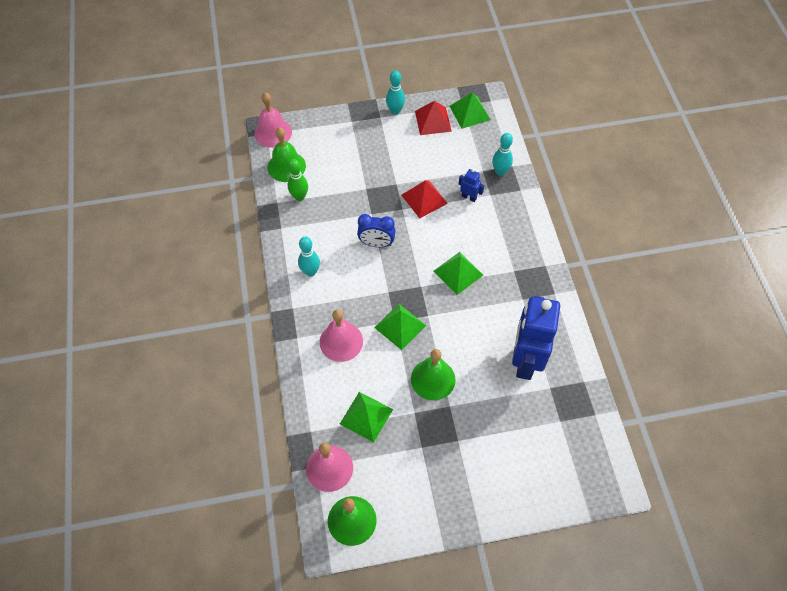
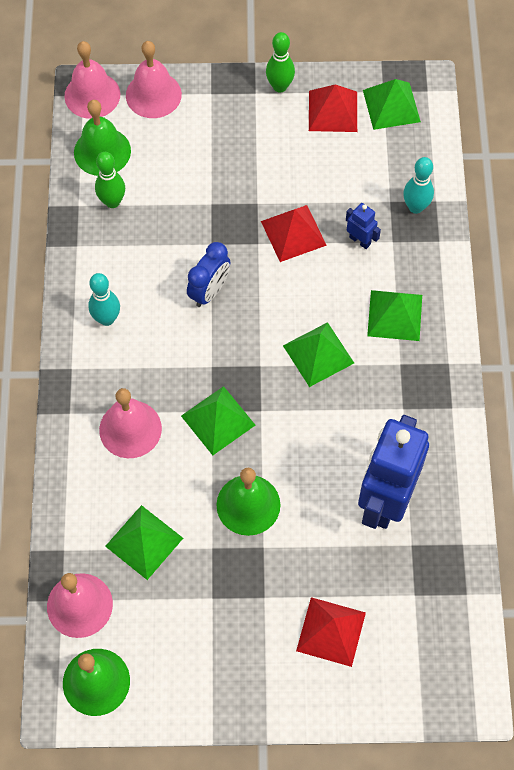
camera: 10 degrees right, 5 degrees up
blue clock [357,214,396,247] -> blue clock turned 75 degrees counterclockwise [187,242,230,307]
turquoise bowling pin [386,70,405,115] -> green bowling pin [266,32,295,93]
none -> pink bell [126,41,182,118]
none -> red pyramid [296,597,366,667]
none -> green pyramid [367,290,422,341]

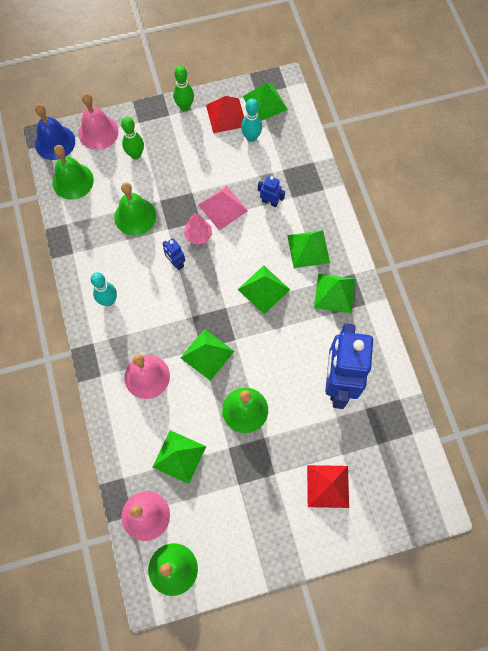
camera: 15 degrees left, 5 degrees up
pink bell [64,41,120,119] -> blue bell [35,104,75,160]
green bowling pin [95,152,125,208] -> green bowling pin moved to [121,117,144,159]
blue clock [187,242,230,307] -> blue robot [163,238,185,270]
red pyramid [261,205,327,262] -> pink pyramid [198,186,248,230]
turquoise bowling pin [403,157,434,214] -> turquoise bowling pin moved to [241,99,262,142]
none -> green bell [114,182,156,236]
none -> pink tree [184,213,212,245]
none -> green pyramid [314,274,355,313]

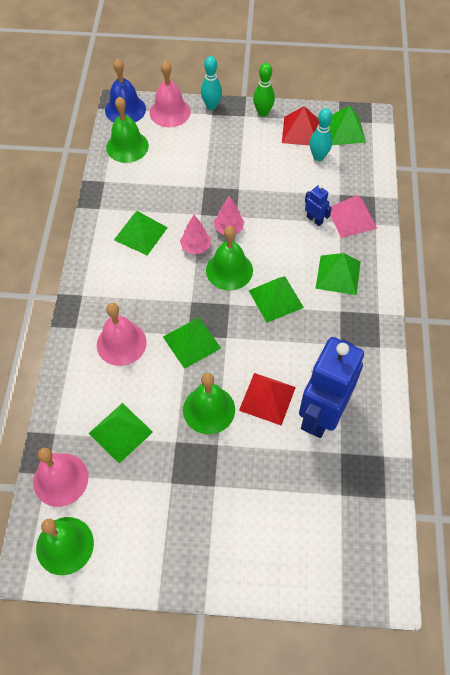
camera: 20 degrees right, 10 degrees down
turquoise bowling pin [90,272,117,306] -> turquoise bowling pin moved to [201,56,222,110]
green bell [114,182,156,236] -> green bell moved to [206,226,253,290]
green bowling pin [121,117,144,159] -> none
blue robot [163,238,185,270] -> pink tree [180,215,211,254]
pink pyramid [198,186,248,230] -> pink pyramid moved to [330,195,378,238]
red pyramid [307,465,349,508] -> red pyramid moved to [239,373,296,426]
green pyramid [314,274,355,313] -> green pyramid moved to [114,211,168,255]

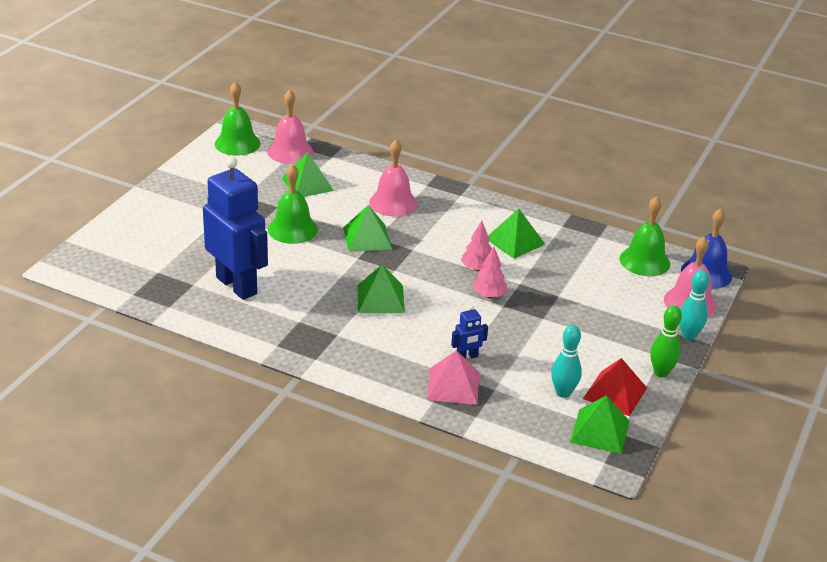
camera: 110 degrees right, 25 degrees down
green bell [206,226,253,290] -> none
red pyramid [239,373,296,426] -> none
green pyramid [316,253,361,295] -> none

